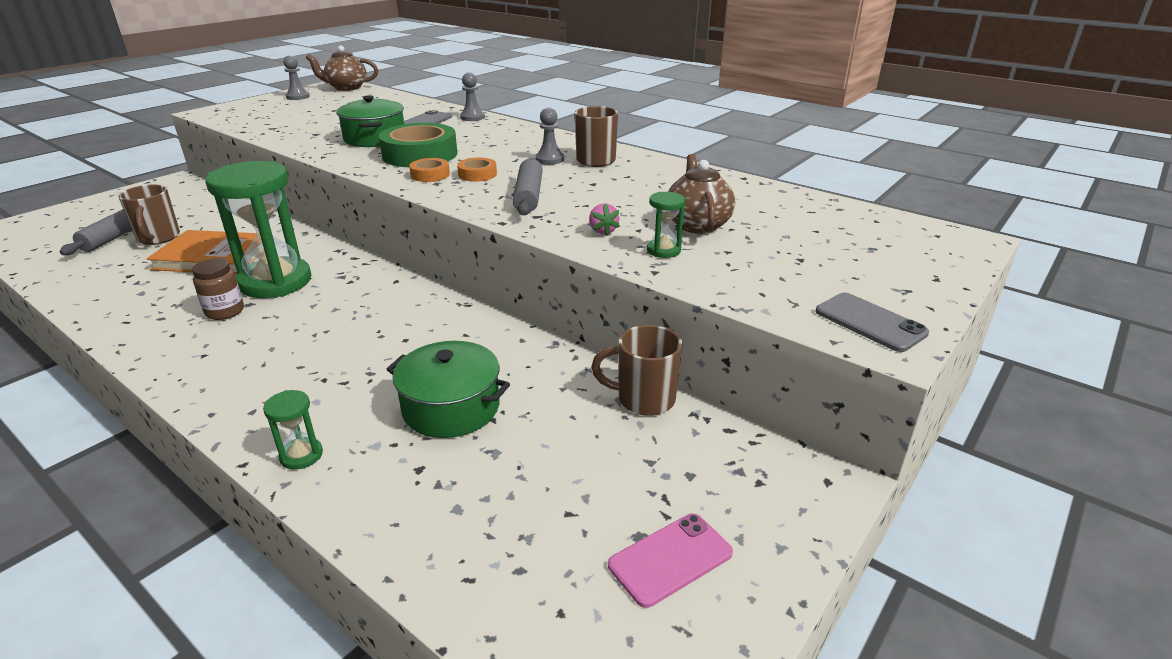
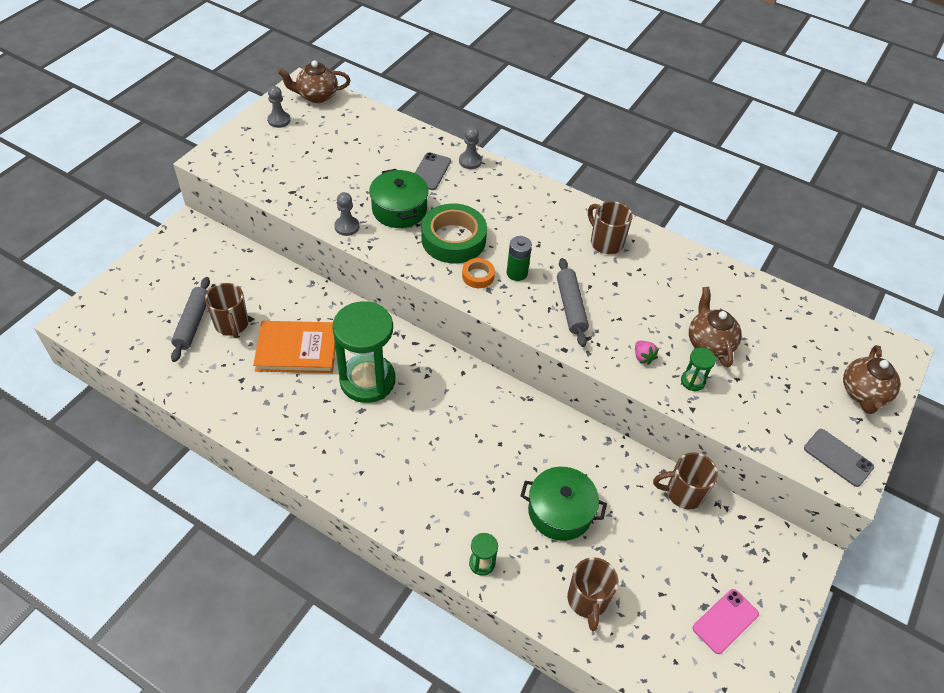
camera: 10 degrees left, 20 degrees up
brown jar [192,258,244,320] -> none
orange tape [457,158,497,182] -> green battery [506,236,532,281]
grey pawn [535,107,564,165] -> grey pawn moved to [334,192,359,236]
none -> brown mug [567,557,618,631]
none -> brown teapot [843,345,901,414]

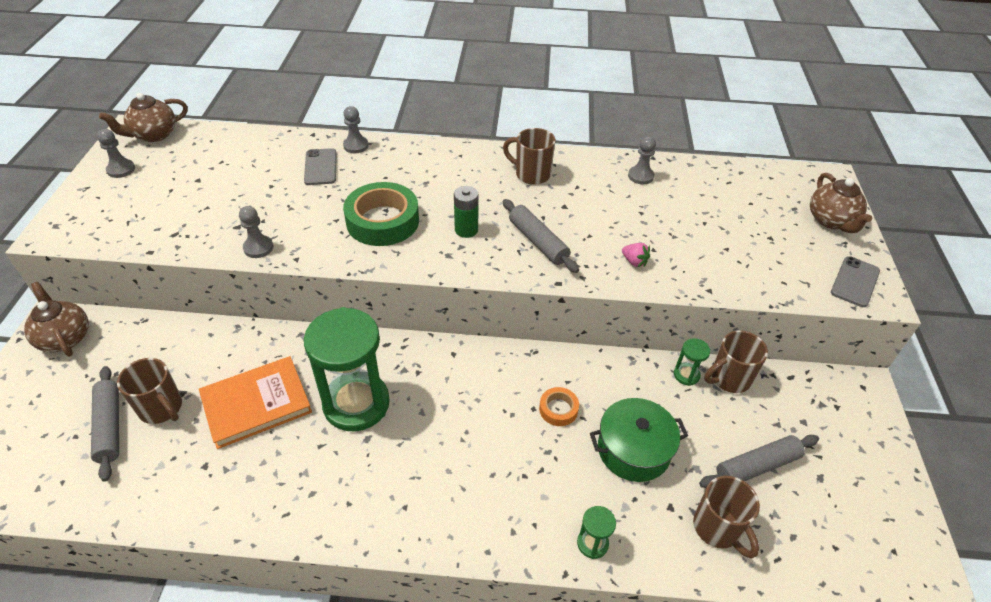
camera: 25 degrees left, 5 degrees down
green pot [369,169,429,228] -> none
orange tape [462,258,495,288] -> orange tape moved to [539,387,579,426]
green hourglass [681,348,716,391] -> green hourglass moved to [674,338,710,386]
brown teapot [689,287,742,367] -> brown teapot moved to [24,282,89,357]
pink phone [693,589,759,654] -> none
grey phone [804,429,874,487] -> grey phone turned 75 degrees counterclockwise [831,256,880,307]
none -> grey pawn [628,137,656,184]
none -> grey rolling pin [699,435,819,488]

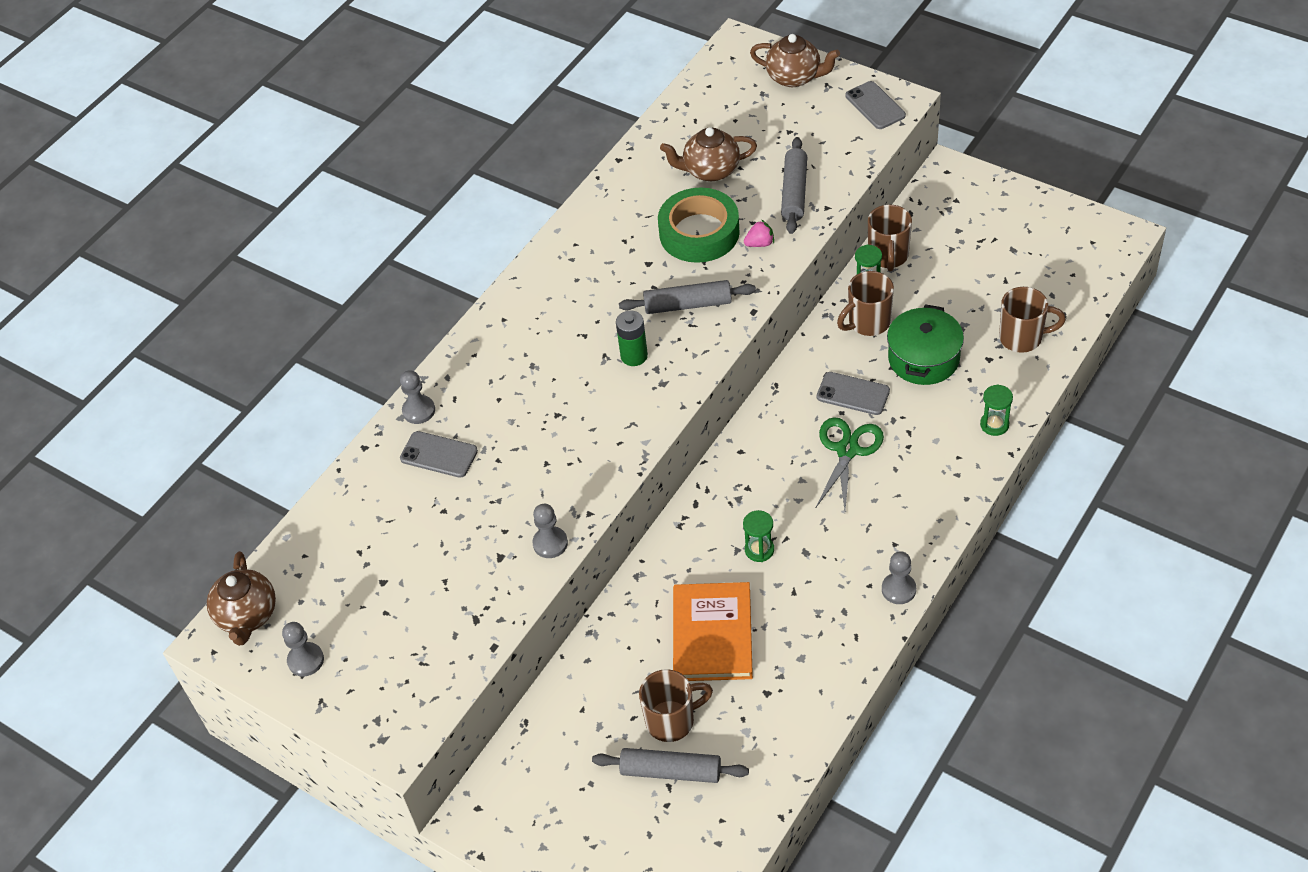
camera: 55 degrees left, 5 degrees up
brown teapot [24,282,89,357] -> brown teapot moved to [660,127,757,181]
green hourglass [304,307,390,431] -> green hourglass [743,510,774,562], size x0.41
green tape [343,182,419,246] -> green tape moved to [658,188,740,263]
brown mug [503,128,556,185] -> brown mug moved to [837,271,894,336]
orange tape [539,387,579,426] -> grey phone [817,372,890,415]
grey pawn [628,137,656,184] -> grey pawn moved to [882,551,916,604]
grey rolling pin [699,435,819,488] -> grey rolling pin moved to [781,137,807,234]
none -> green scissors [816,417,884,511]

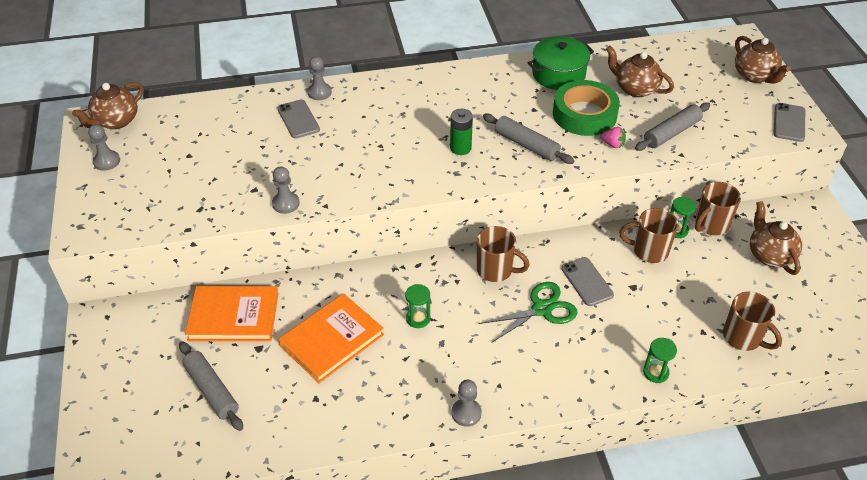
camera: 40 degrees right, 5 degrees down
brown mug [639,669,713,742] -> brown mug moved to [477,226,530,282]
green pot [887,304,964,385] -> green pot moved to [528,36,594,90]
none -> orange book [185,286,278,341]
none -> brown teapot [750,201,802,275]

